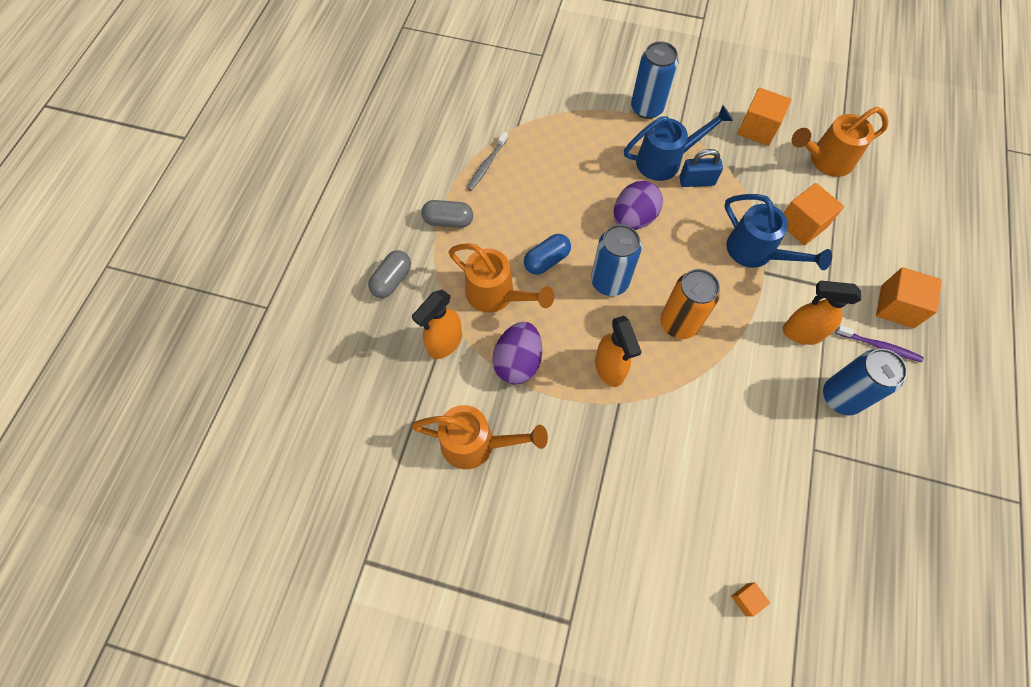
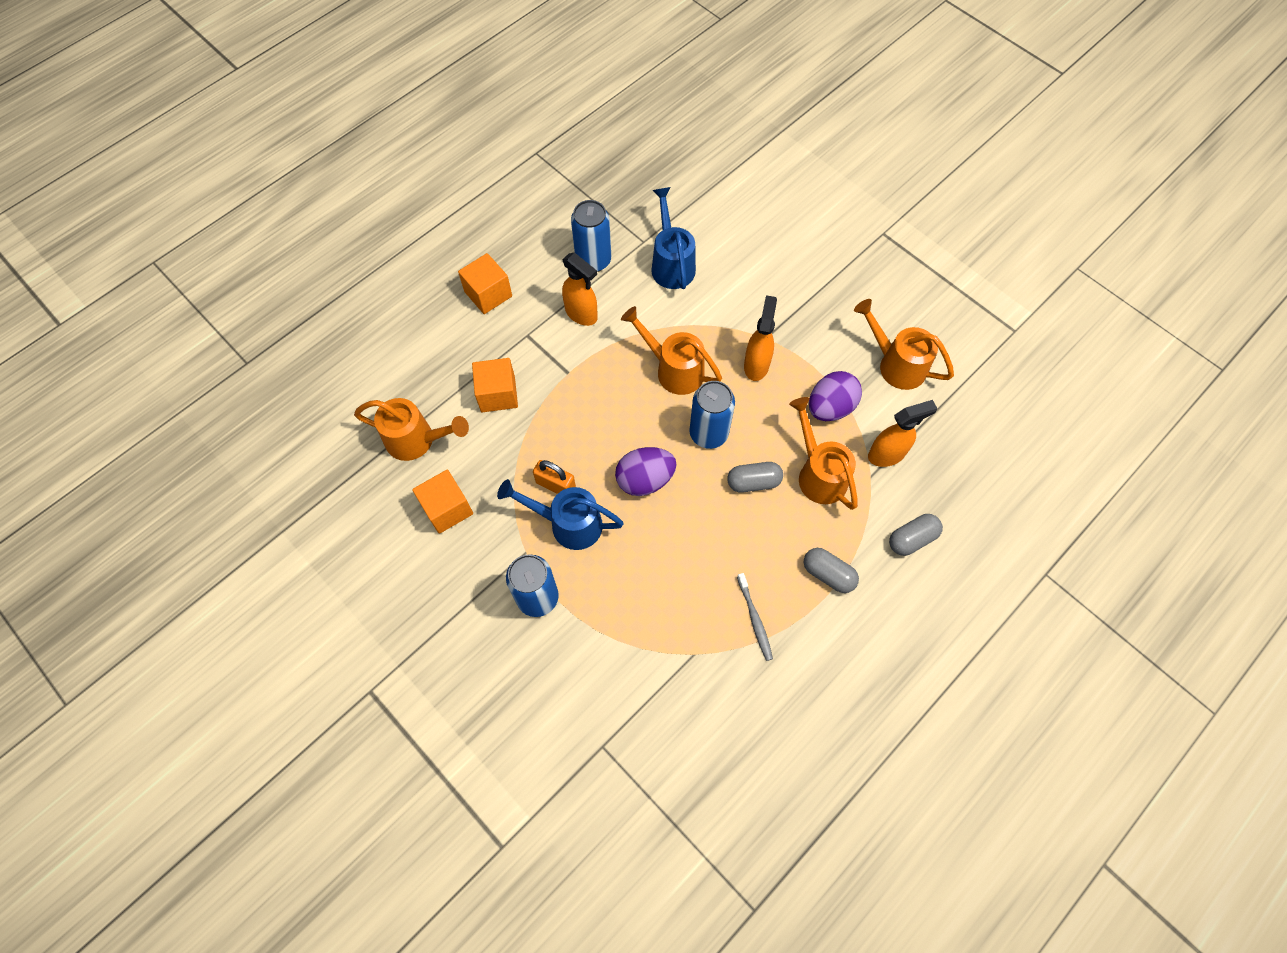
camera: 150 degrees left, 0 degrees up
grey toothbrush [467,132,508,191] -> grey toothbrush turned 105 degrees clockwise [737,573,773,661]
blue capsule [524,234,571,275] -> grey capsule [727,462,783,493]
orange can [660,269,720,339] -> orange watering can [621,306,722,395]
blue padlock [679,149,723,187] -> orange padlock [533,460,576,494]
blue watering can [724,194,832,270] -> blue watering can moved to [651,187,696,289]
orange cube [731,582,771,617] -> none
purple toothbrush [836,325,924,362] -> none

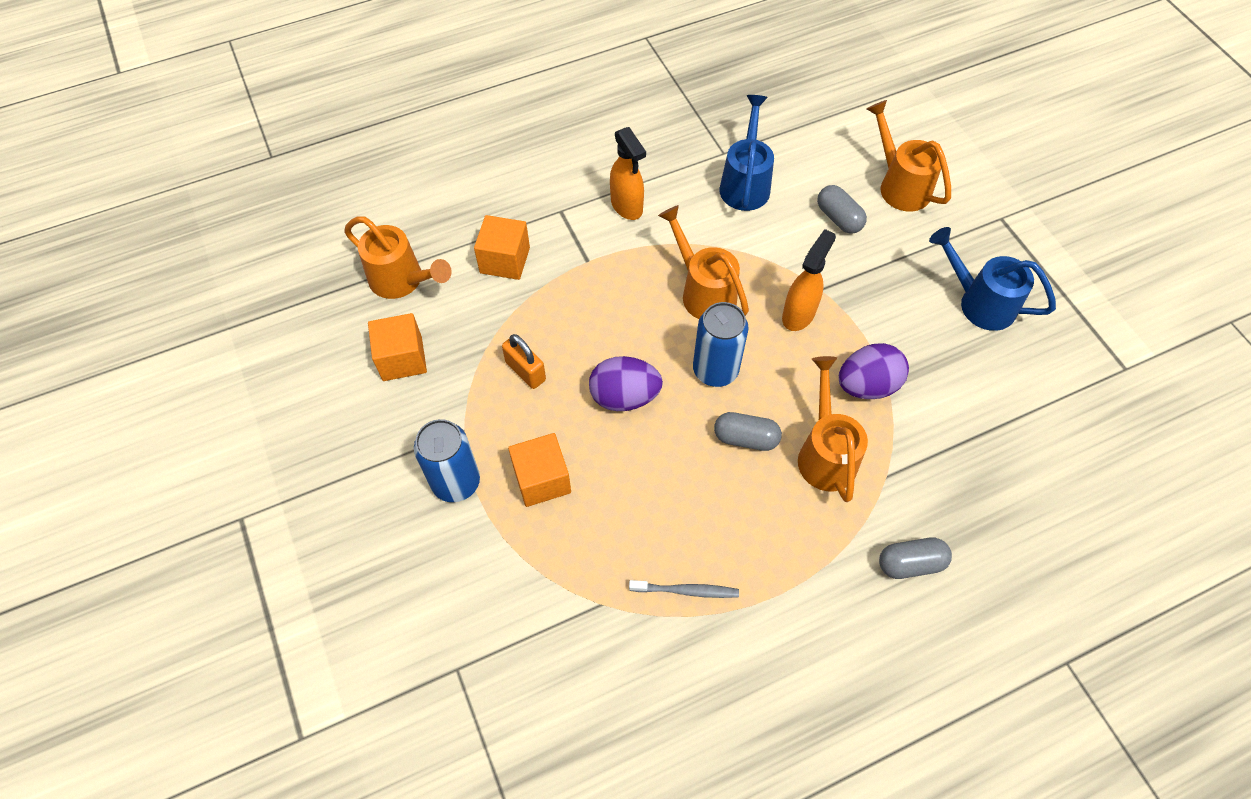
camera: 20 degrees right, 5 degrees down
orange cube [458,253,512,314] -> orange cube moved to [508,433,571,507]
blue watering can [497,479,624,550] -> blue watering can moved to [929,227,1056,331]
blue can [571,200,611,272] -> none
grey toothbrush [737,573,773,661] -> grey toothbrush turned 90 degrees counterclockwise [629,580,739,598]
grey capsule [804,548,859,593] -> grey capsule moved to [817,185,867,234]
orange watering can [854,299,954,390] -> orange watering can moved to [866,100,951,211]
orange spray bottle [868,400,937,467] -> none

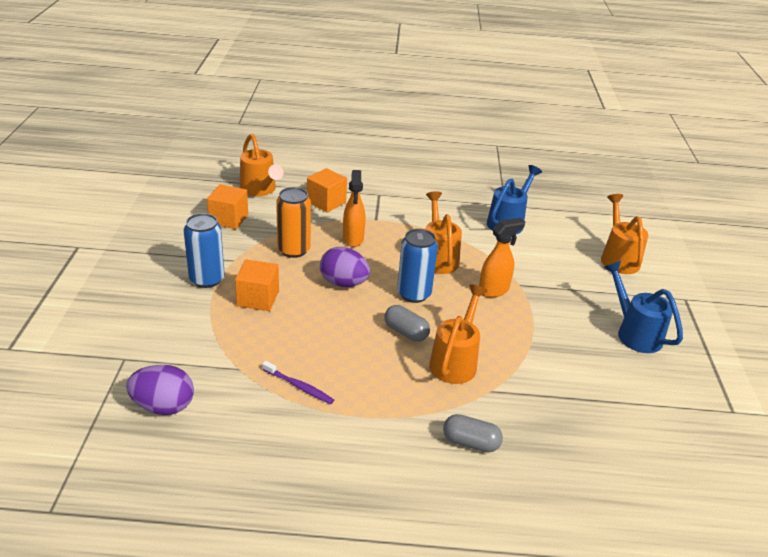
camera: 25 degrees right, 25 degrees down
orange padlock [502,334,546,389] -> orange can [276,187,311,258]
orange spray bottle [610,127,646,220] -> orange spray bottle moved to [343,170,365,247]
grey toothbrush [629,580,739,598] -> purple toothbrush [262,361,334,404]
grey capsule [817,185,867,234] -> none
purple egg [839,343,909,399] -> purple egg moved to [126,365,194,415]

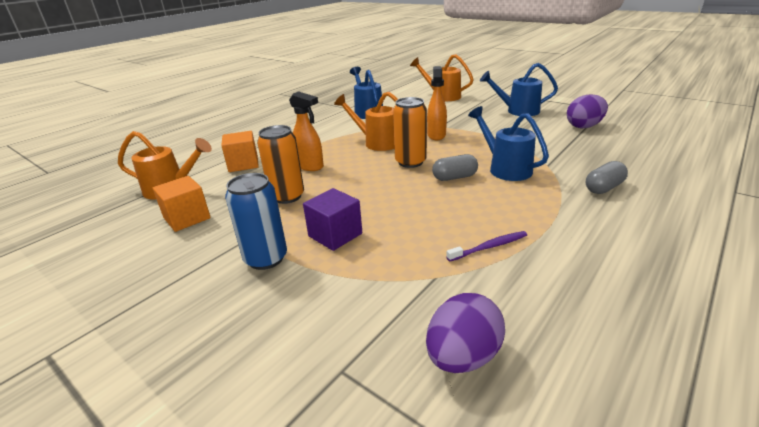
camera: 50 degrees left, 5 degrees down
orange cube [235,259,279,311] -> purple cube [303,188,362,251]
purple egg [320,247,370,287] -> purple egg moved to [567,94,608,129]
blue can [397,229,438,303] -> orange can [393,97,427,168]
orange watering can [429,284,487,384] -> blue watering can [468,106,549,181]

